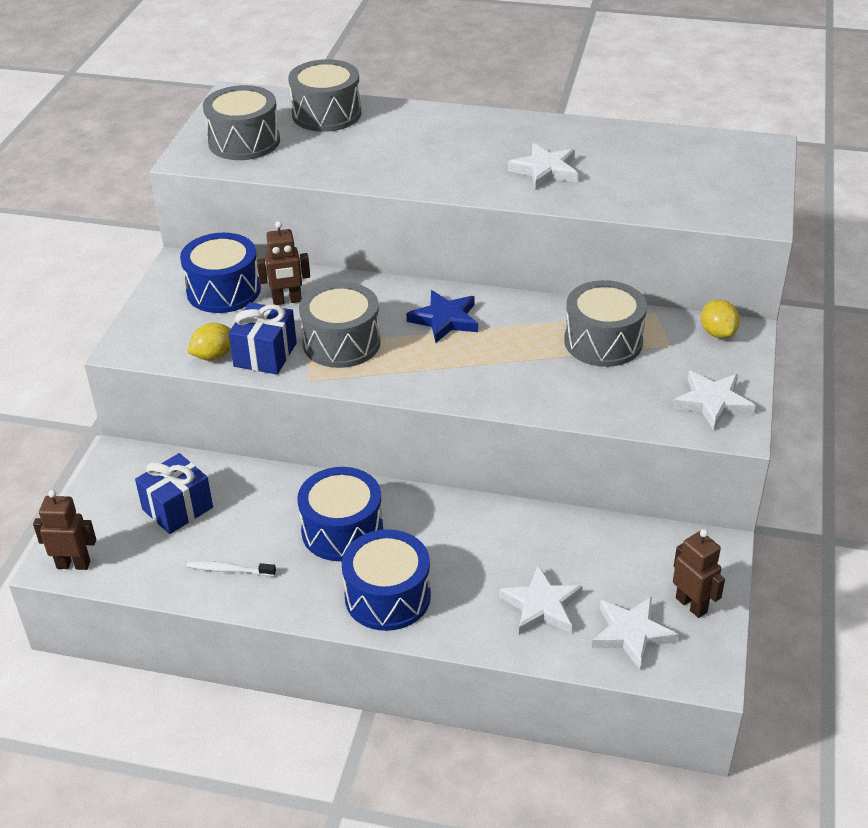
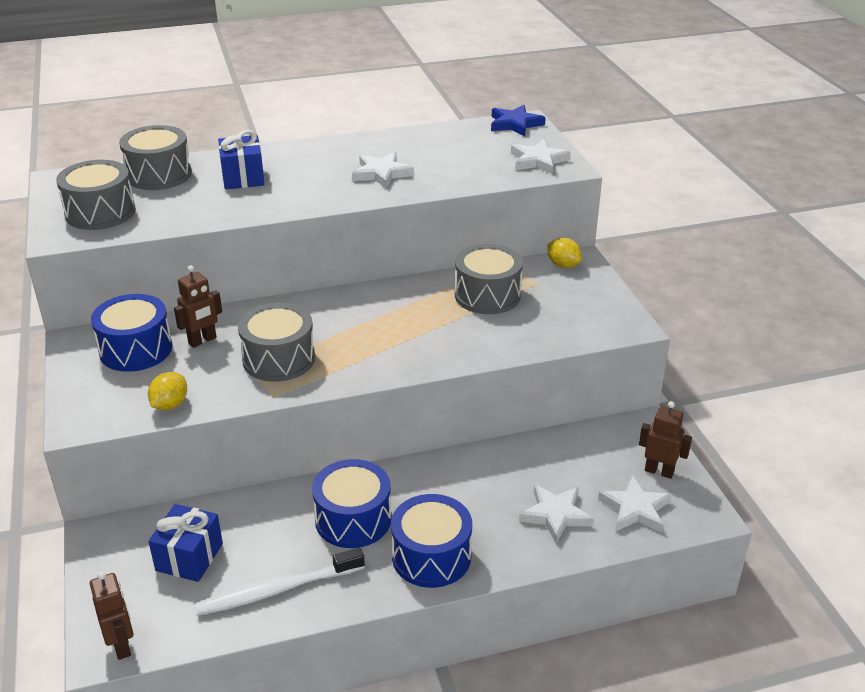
camera: 30 degrees left, 5 degrees down
brown robot [33,490,96,570] -> brown robot turned 90 degrees clockwise [90,571,134,660]
white toothbrush [187,561,276,576] -> white toothbrush [195,548,365,616], size x1.94
blue gift [228,302,297,375] -> blue gift moved to [218,130,265,189]
blue star [406,290,478,343] -> blue star moved to [491,105,546,137]
white star [673,371,756,431] -> white star moved to [511,139,571,174]

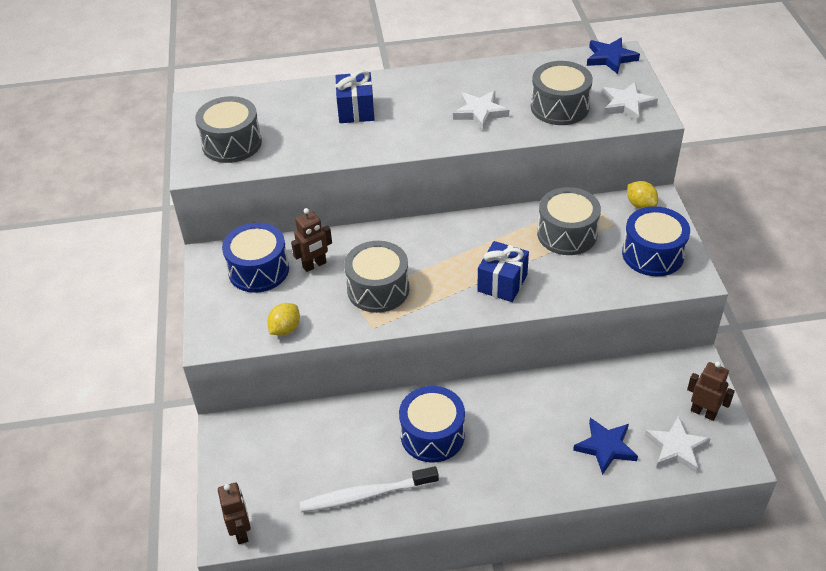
camera: 10 degrees right, 10 degrees up
grey drum [119,125,192,190] -> grey drum moved to [531,61,593,125]
blue gift [148,504,223,582] -> blue gift moved to [477,241,529,302]
blue drum [391,494,472,588] -> blue drum moved to [622,206,690,276]
white star [519,484,594,543] -> blue star [573,418,638,475]

